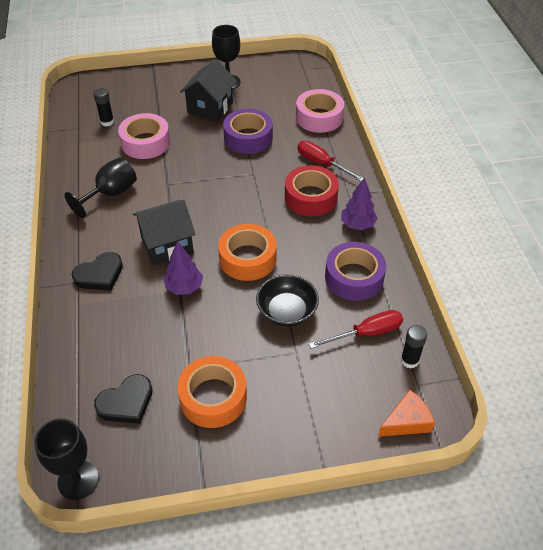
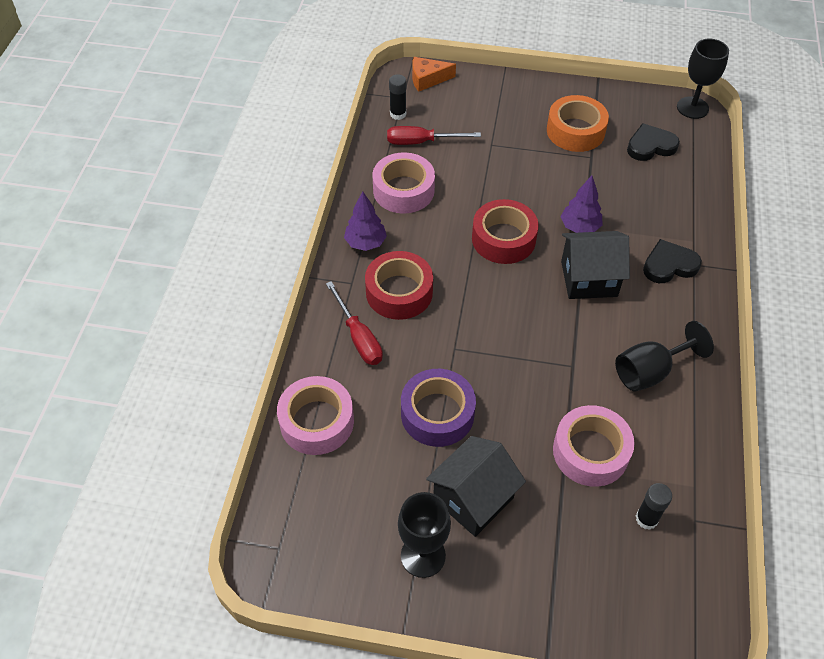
camera: 160 degrees left, 5 degrees up
orange tape [218,224,277,281] -> red tape [472,199,539,264]
black bowl [256,274,319,326] -> none
purple tape [325,242,386,301] -> pink tape [372,152,435,214]

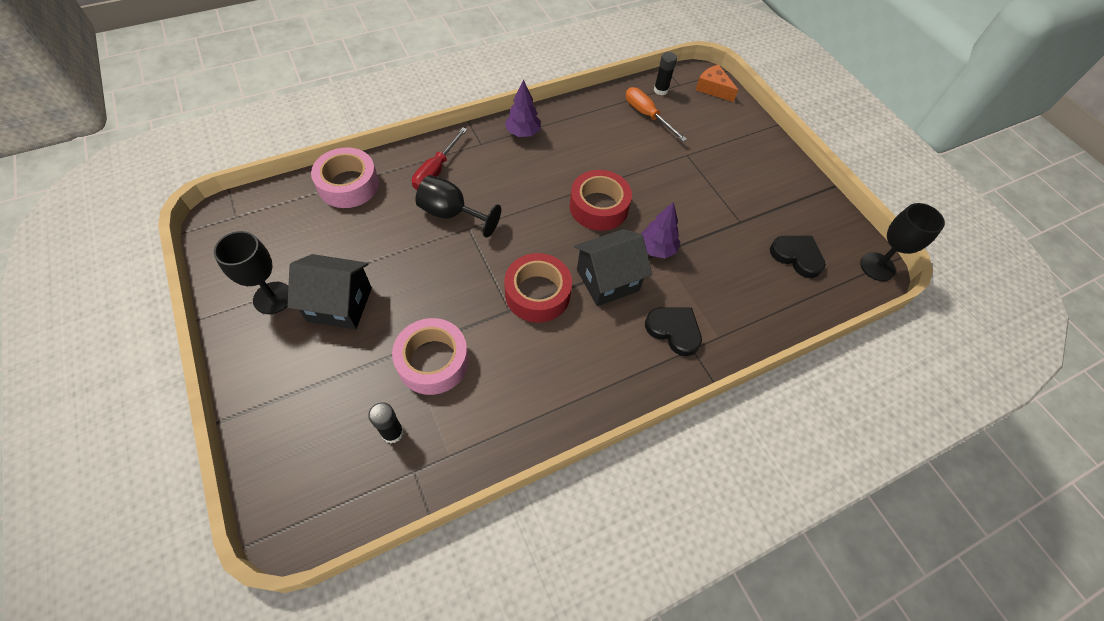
camera: 50 degrees right, 5 degrees up
red tape [365,251,433,320] -> red tape moved to [504,253,572,323]
pink tape [372,152,435,214] -> none
red screwdriver [387,126,481,145] -> orange screwdriver [626,87,687,142]
purple tape [401,369,476,447] -> none
orange tape [547,95,609,152] -> none
black house [561,231,630,299] -> black house turned 75 degrees counterclockwise [574,229,652,306]
black goblet [615,321,714,392] -> black goblet moved to [415,175,501,238]

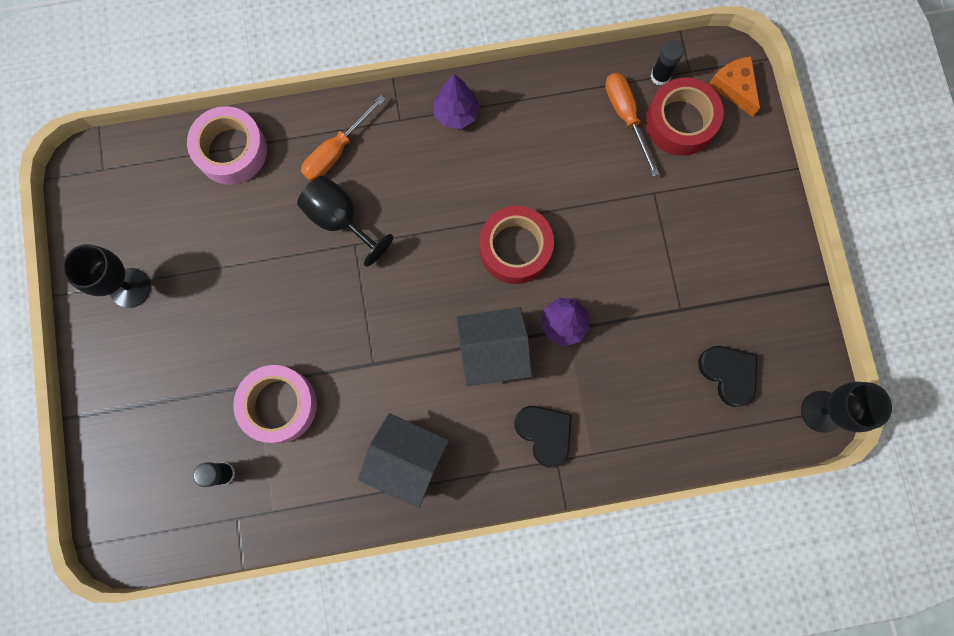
camera: 20 degrees right, 20 degrees up
black house [288,254,372,330] -> black house moved to [358,413,449,508]
red screwdriver [412,127,467,190] -> orange screwdriver [301,95,386,181]
red tape [504,253,572,323] -> red tape moved to [645,77,724,156]

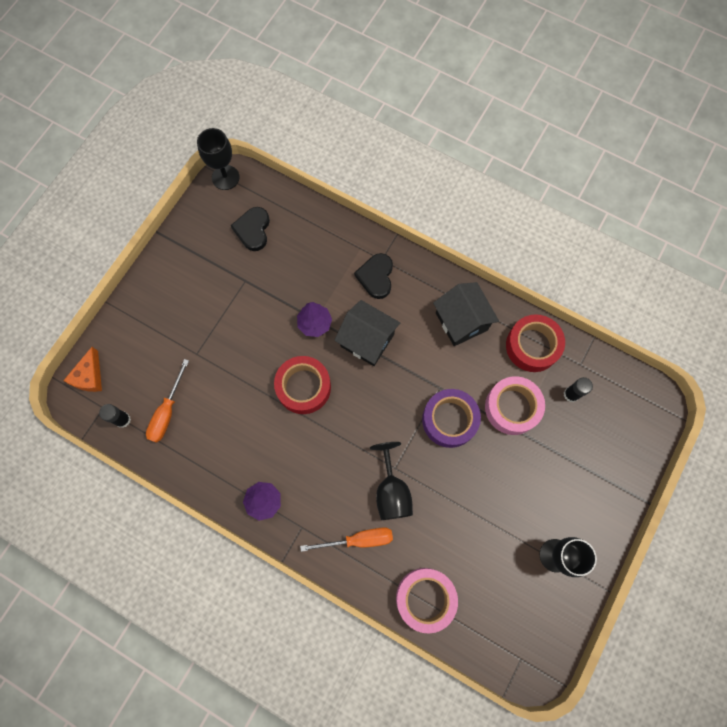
camera: 140 degrees left, 5 degrees down
red tape [645,77,724,156] -> red tape moved to [506,314,565,372]
none -> purple tape [422,389,481,448]

